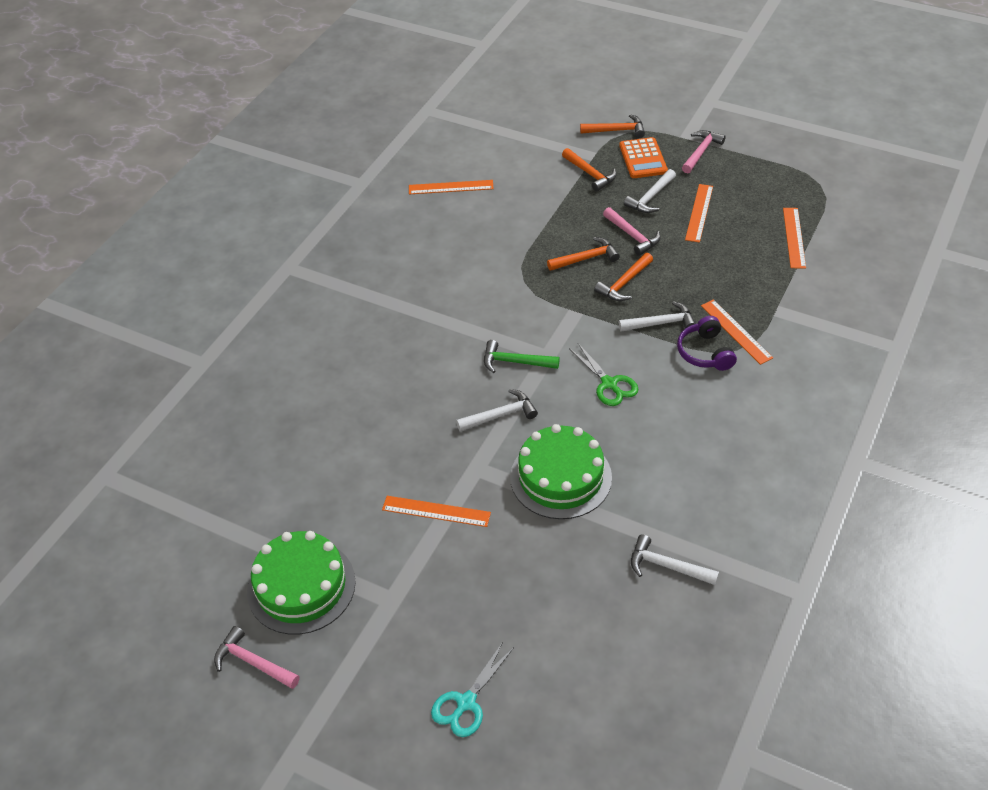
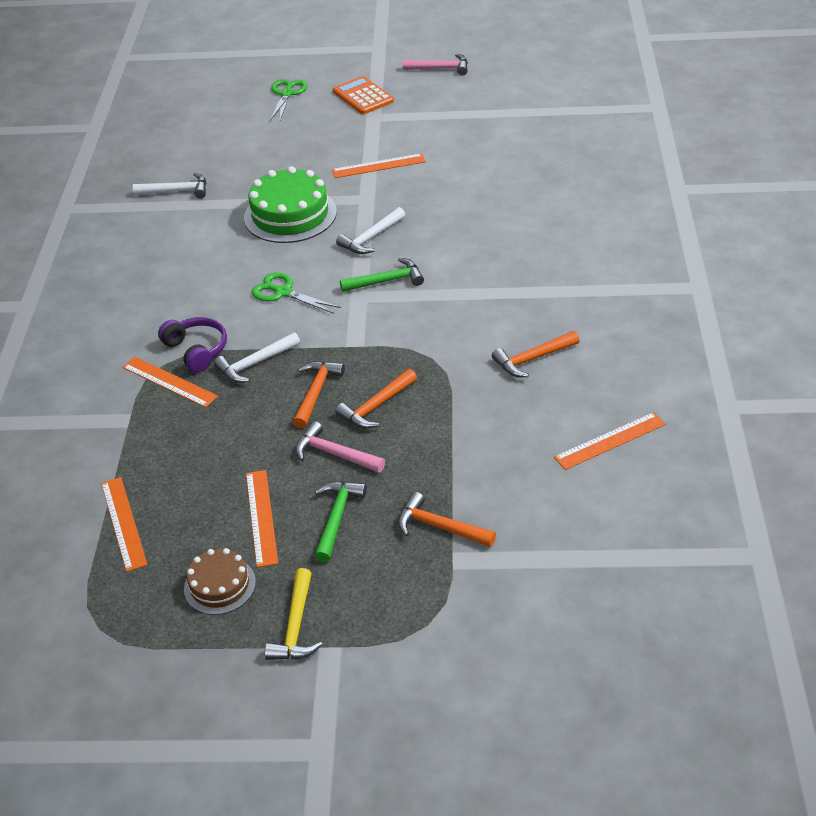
camera: 155 degrees right, 5 degrees down
green cake [247,531,356,635] -> none
turquoise scissors [431,642,513,737] -> green scissors [270,79,307,120]
orange hammer [580,114,645,138] -> orange hammer moved to [492,331,579,377]
orange calculator [619,137,668,178] -> orange calculator moved to [333,76,394,114]
white hammer [624,169,676,213] -> green hammer [315,481,367,562]
pink hammer [682,130,726,173] -> yellow hammer [265,568,323,660]
none -> brown cake [184,548,256,615]

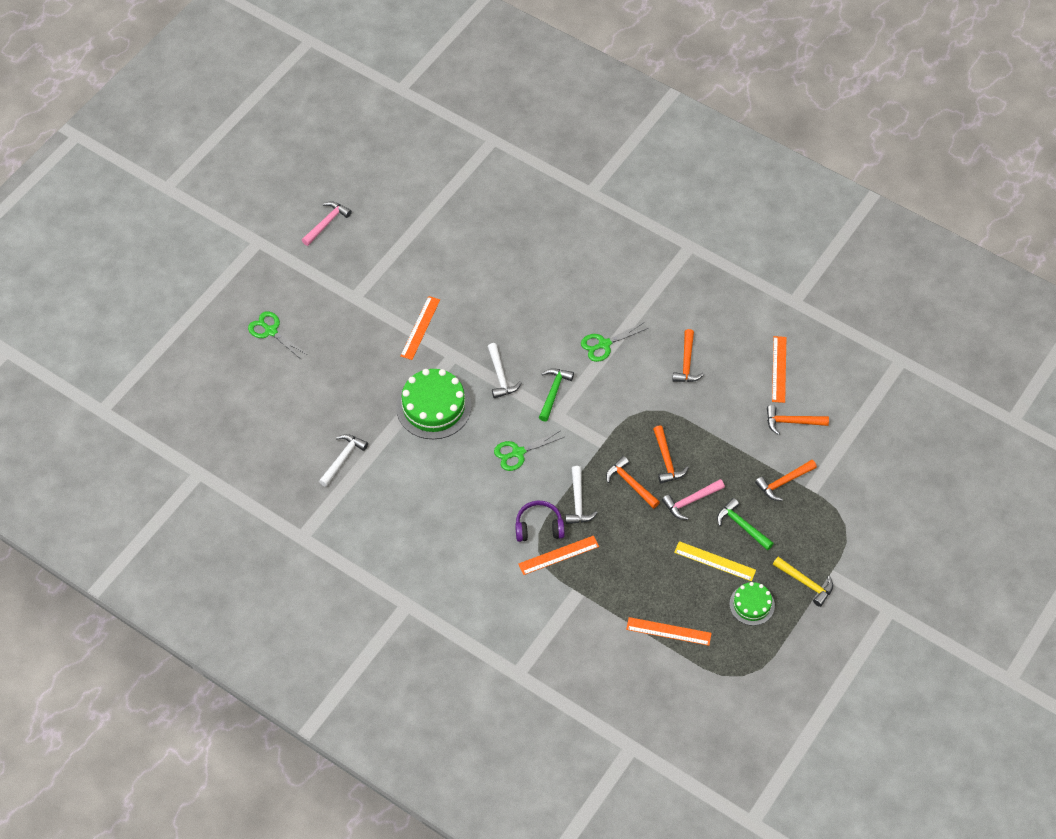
camera: 60 degrees left, 15 degrees up
brown cake [184,548,256,615] -> green cake [729,582,775,626]
orange ruler [246,470,278,568] -> yellow ruler [674,541,756,581]
orange calculator [333,76,394,114] -> none
none -> green scissors [581,322,648,362]
none -> orange hammer [767,405,829,435]

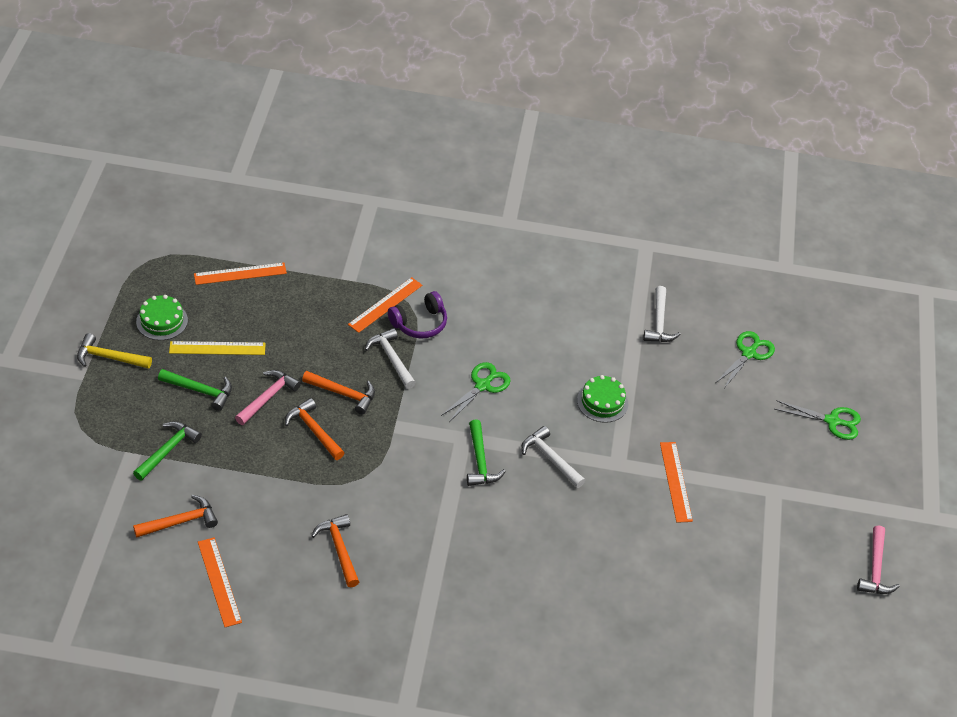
camera: 150 degrees right, 10 degrees down
green cake [396,369,472,439] -> green cake [577,375,628,423], size x0.57
green scissors [581,322,648,362] -> green scissors moved to [715,331,775,388]
orange hammer [755,460,817,501] -> green hammer [133,421,202,480]

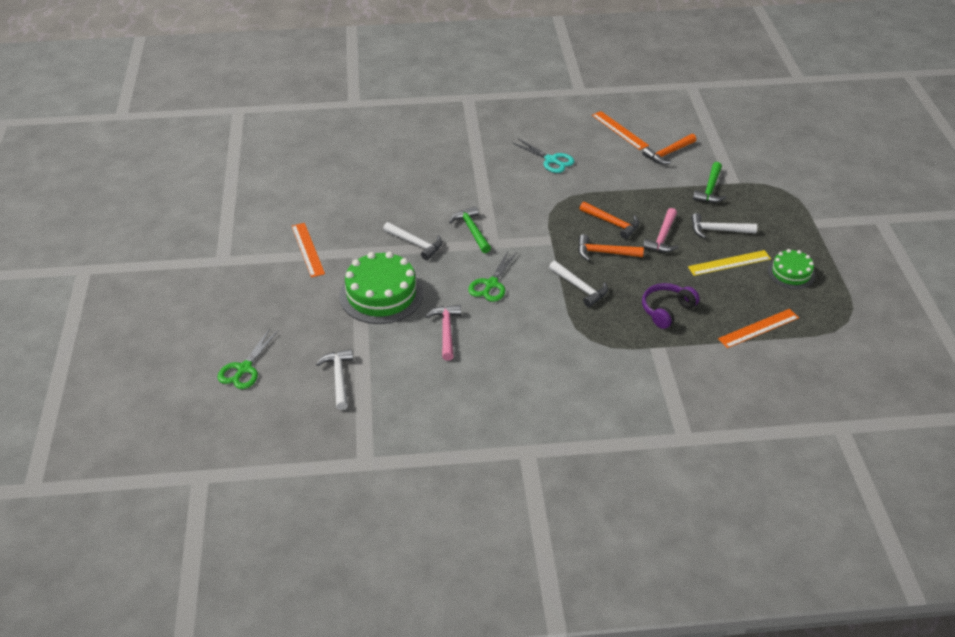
camera: 170 degrees right, 5 degrees down
yellow hammer [77,333,152,369] -> none
green hammer [158,369,232,411] -> white hammer [691,213,757,239]
orange hammer [311,514,359,587] -> turquoise scissors [513,138,575,173]
orange ruler [348,277,422,333] -> none
purple headphones [388,291,447,339] -> purple headphones moved to [642,283,700,329]
green cake [577,375,628,423] -> green cake [339,251,423,324], size x1.76
green scissors [775,400,861,440] -> none
pink hammer [857,525,900,594] -> pink hammer moved to [426,305,461,361]

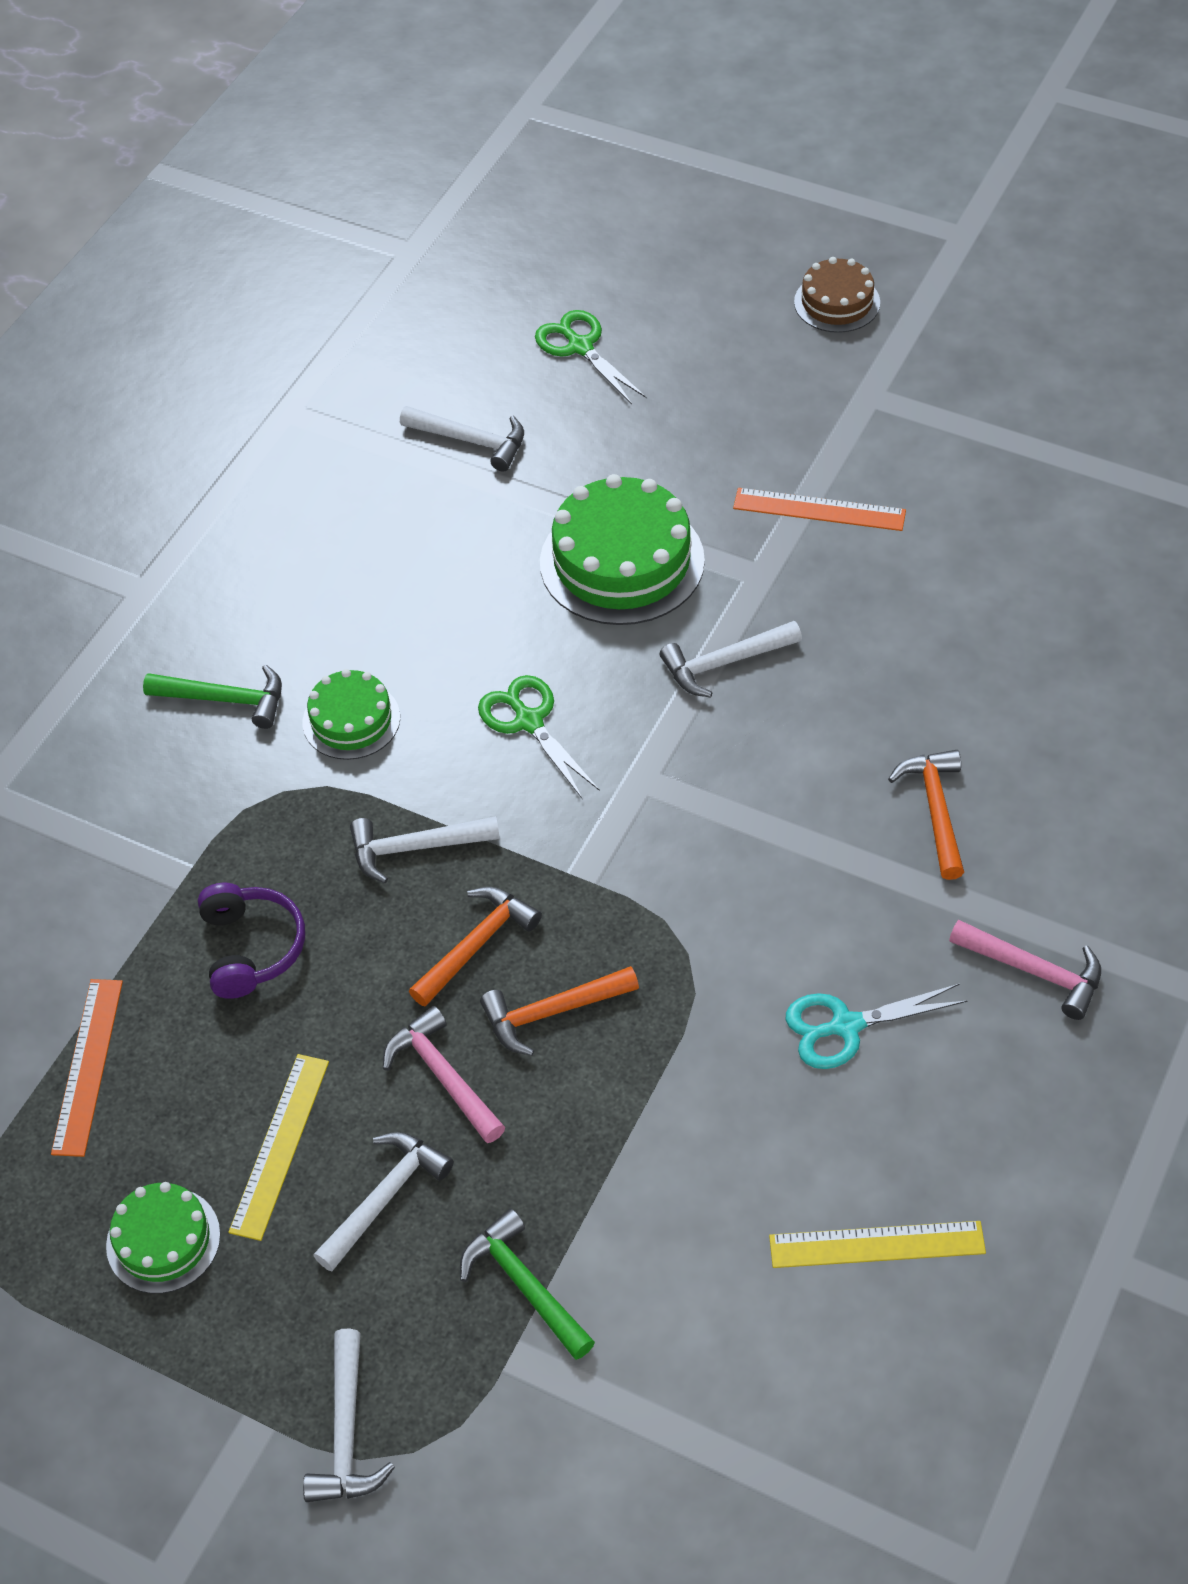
camera: 125 degrees right, 10 degrees up
pink hammer [426,305,461,361] -> pink hammer moved to [949,920,1101,1020]
green hammer [449,206,491,253] -> green hammer moved to [143,664,282,729]
orange ruler [592,111,649,150] -> yellow ruler [769,1221,986,1268]
orange hammer [642,134,696,164] -> orange hammer moved to [888,750,964,880]
none -> green cake [303,669,400,760]
none -> white hammer [303,1329,395,1502]
none -> brown cake [794,257,880,333]

